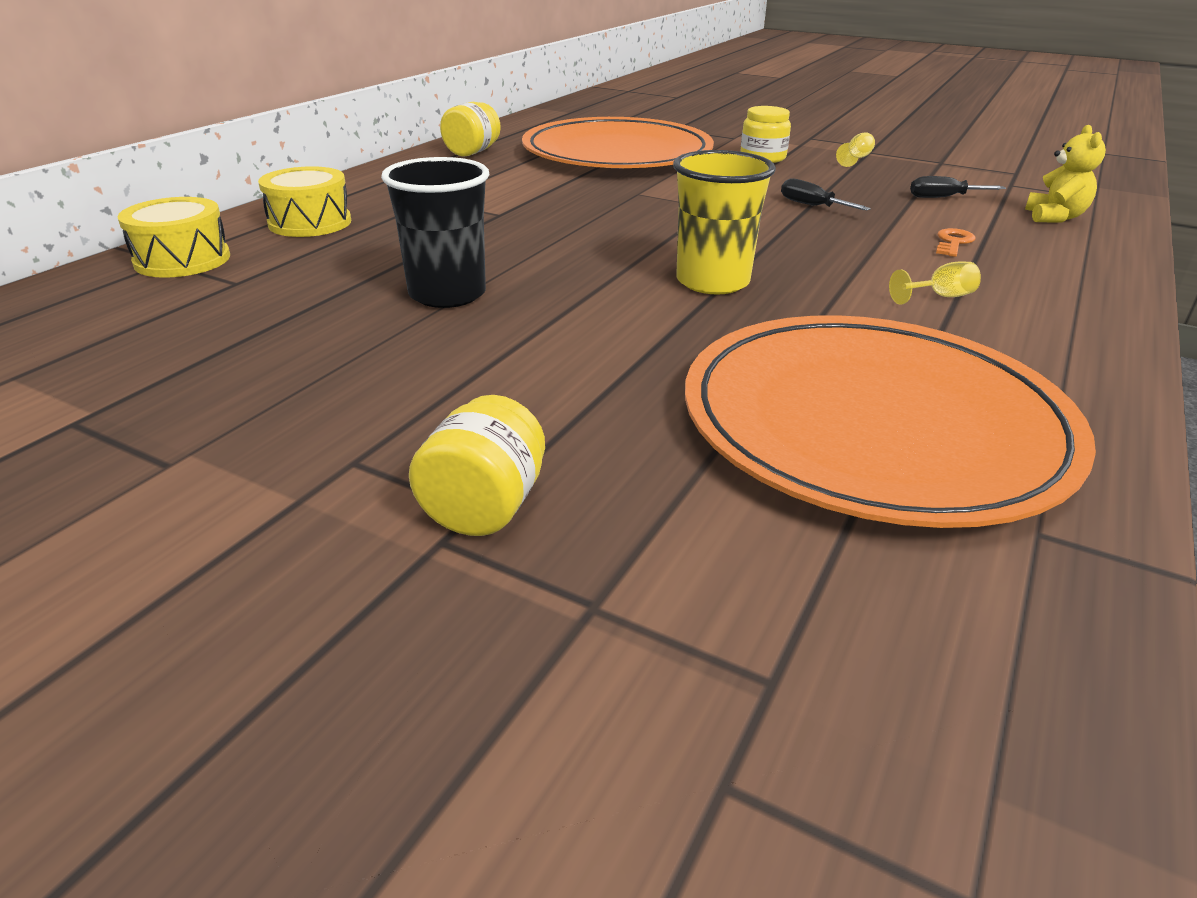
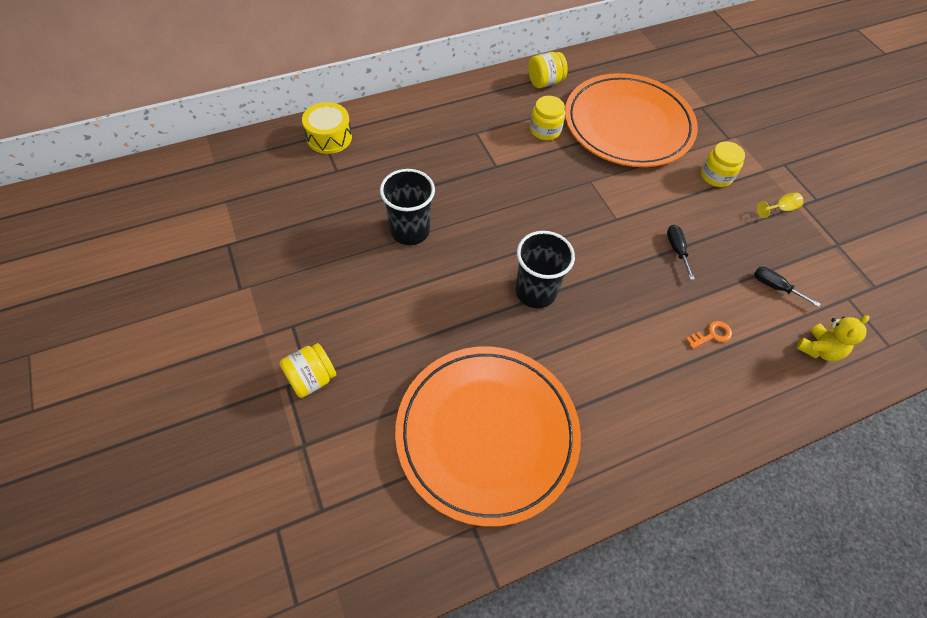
camera: 35 degrees right, 25 degrees up
yellow drum [258,166,351,237] -> none
yellow cup [673,150,776,295] -> black cup [516,231,575,308]
yellow goblet [889,261,981,305] -> none
none -> yellow jar [530,96,565,140]

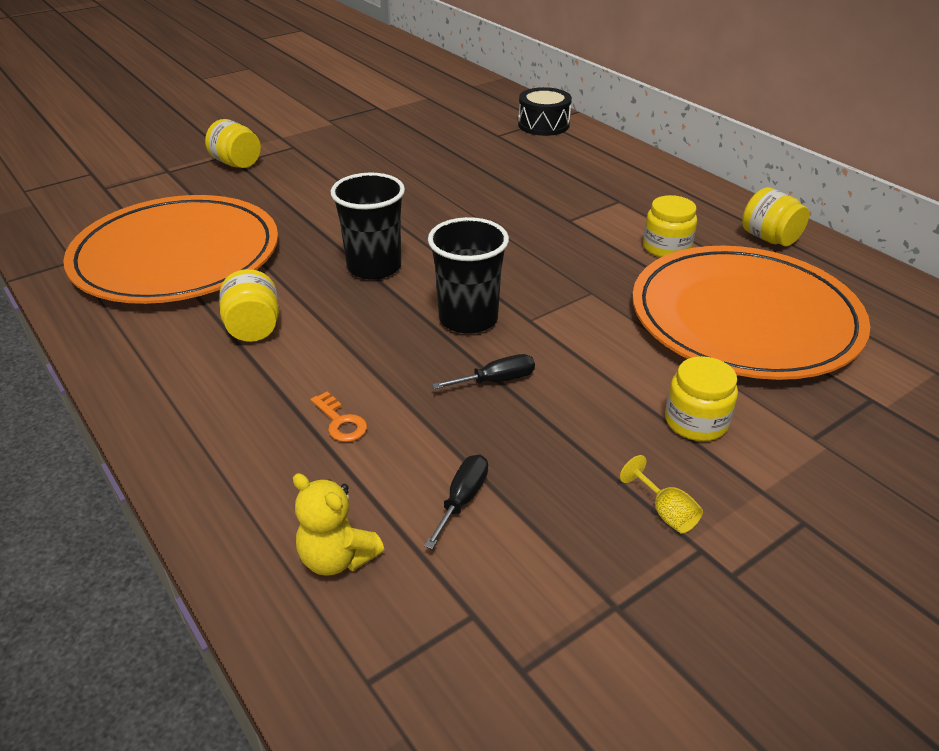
camera: 80 degrees right, 20 degrees down
yellow drum [302,102,352,154] -> black drum [518,87,572,136]
black cup [380,169,435,245] -> black cup moved to [428,217,509,334]
none -> yellow jar [219,269,279,342]

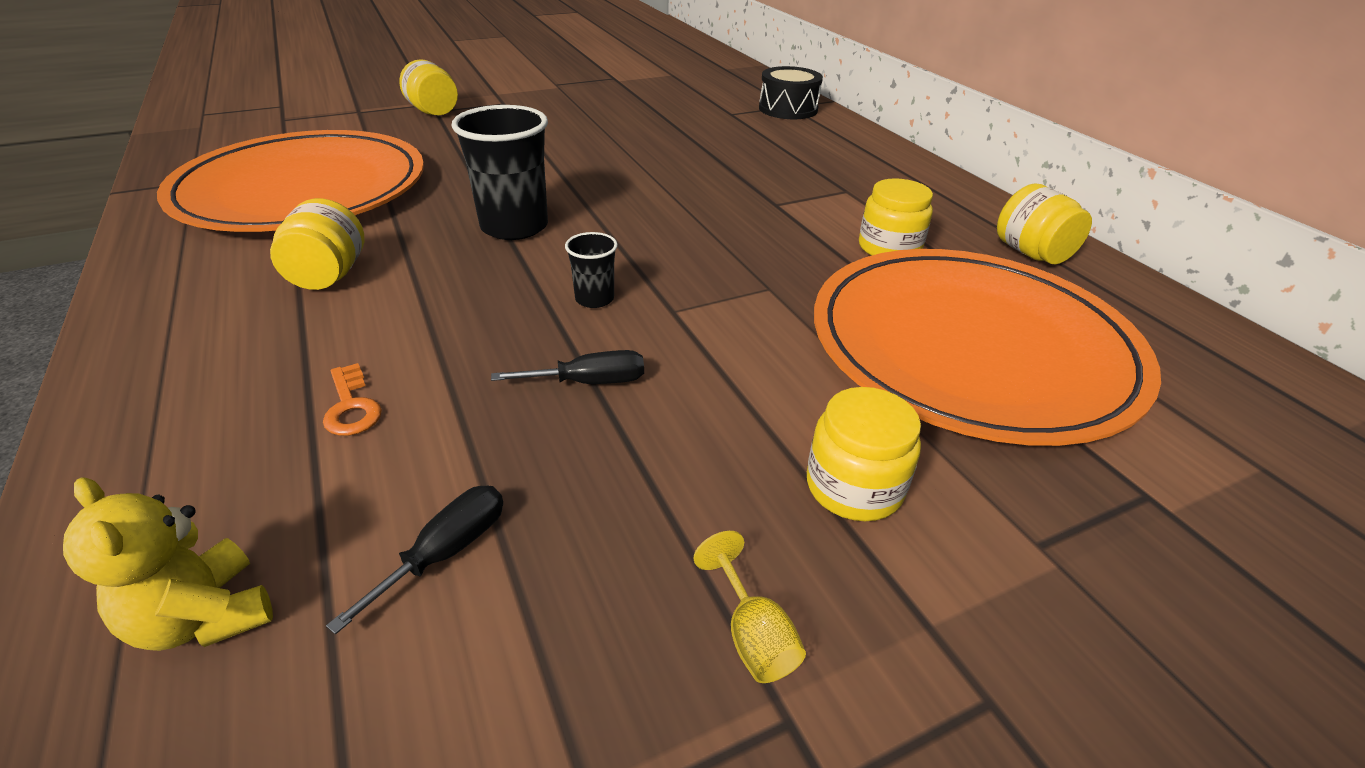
camera: 10 degrees right, 0 degrees up
black cup [428,217,509,334] -> black cup [565,232,618,308], size x0.50

